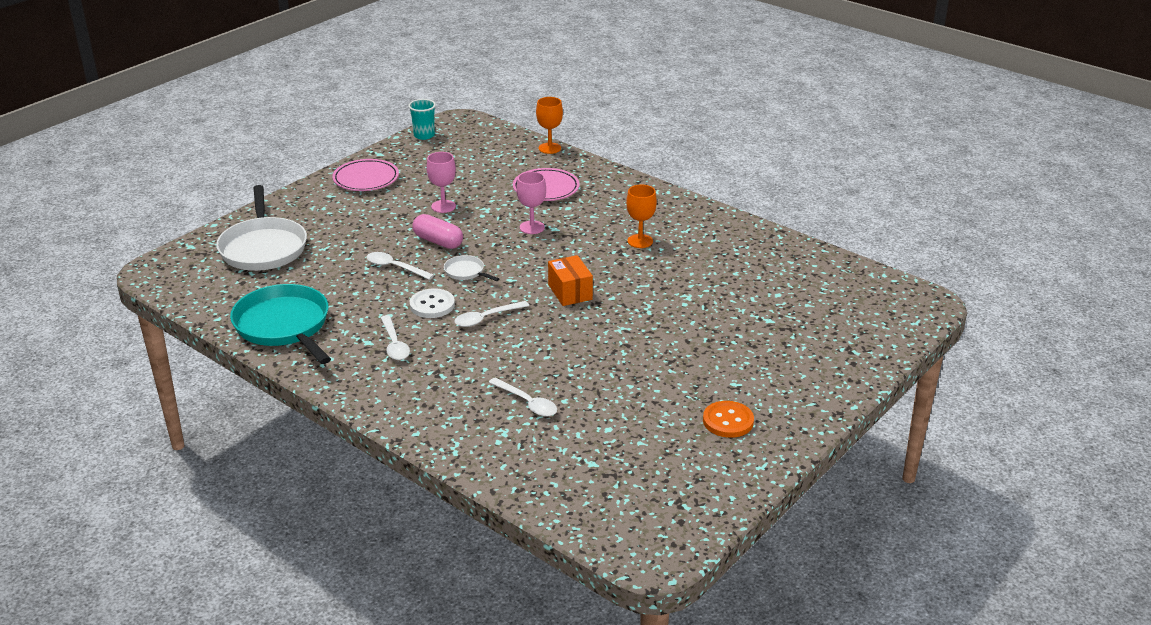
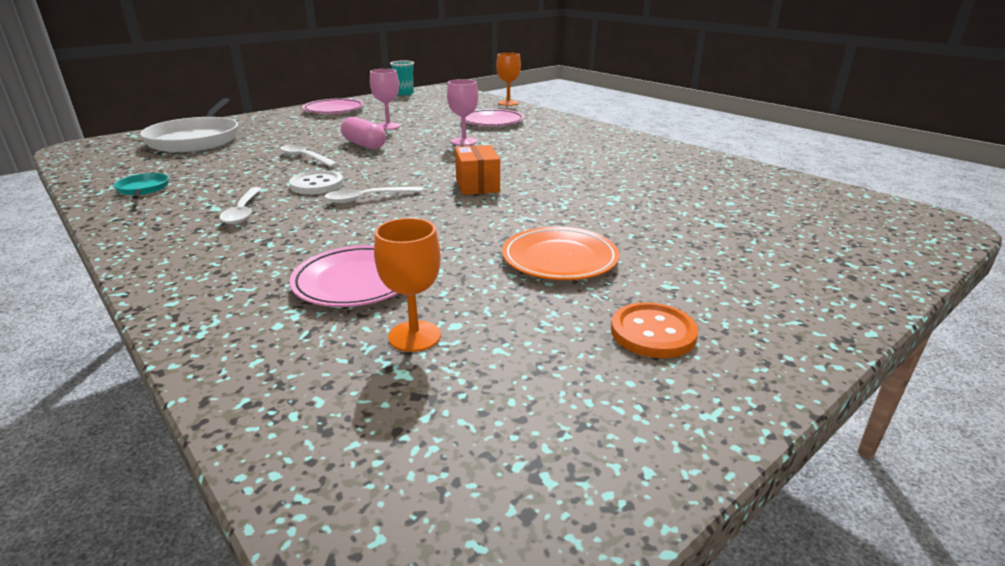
camera: 10 degrees right, 5 degrees down
turquoise pan [230,284,331,364] -> turquoise pan [114,173,169,199], size x0.44
white pan [444,255,499,281] -> none
white spoon [488,377,557,417] -> pink plate [290,245,399,307]
orange goblet [626,185,657,248] -> orange goblet moved to [374,218,441,352]
none -> orange plate [502,227,620,280]

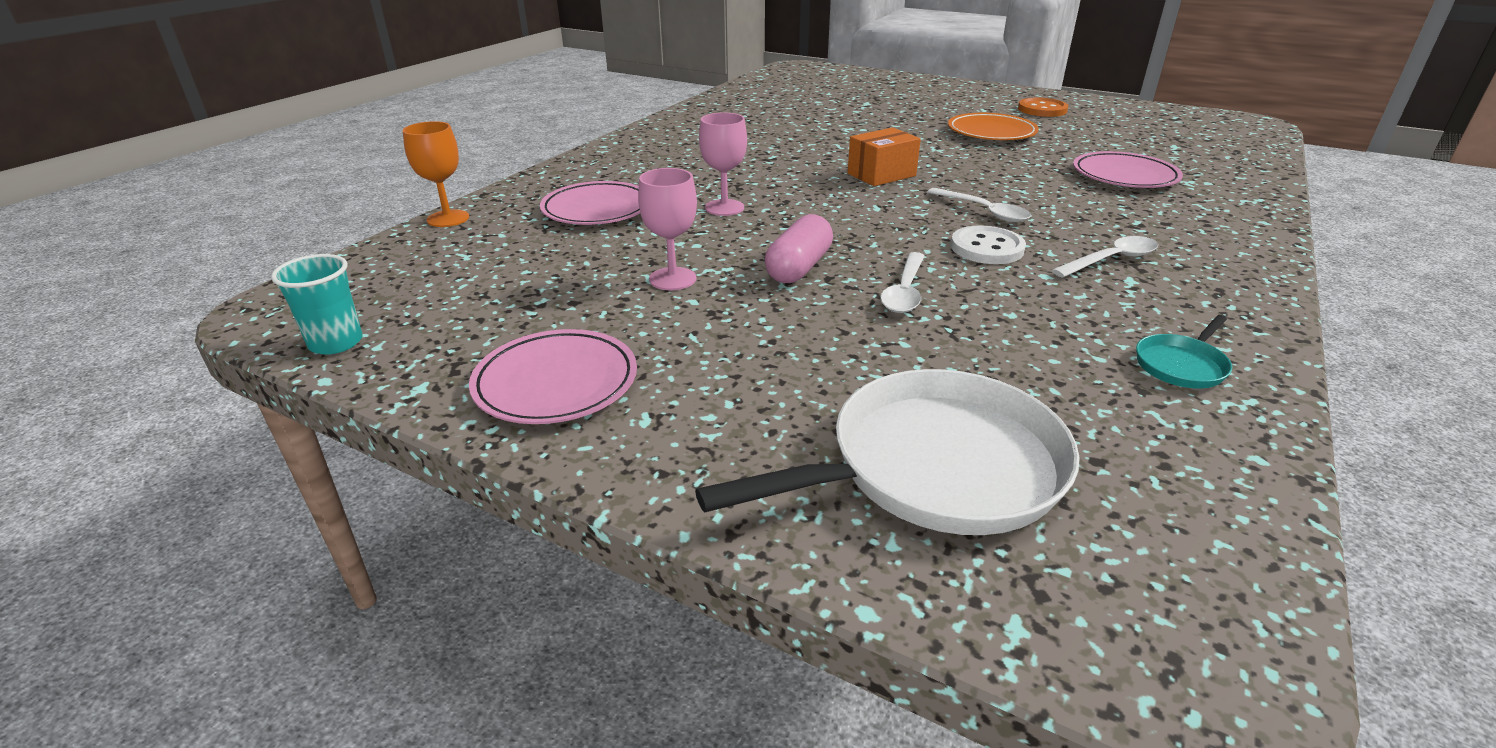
camera: 110 degrees left, 5 degrees up
orange goblet [374,218,441,352] -> none

